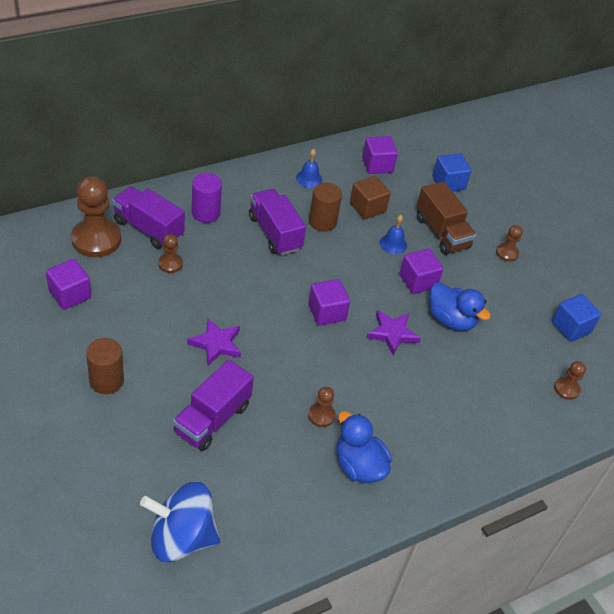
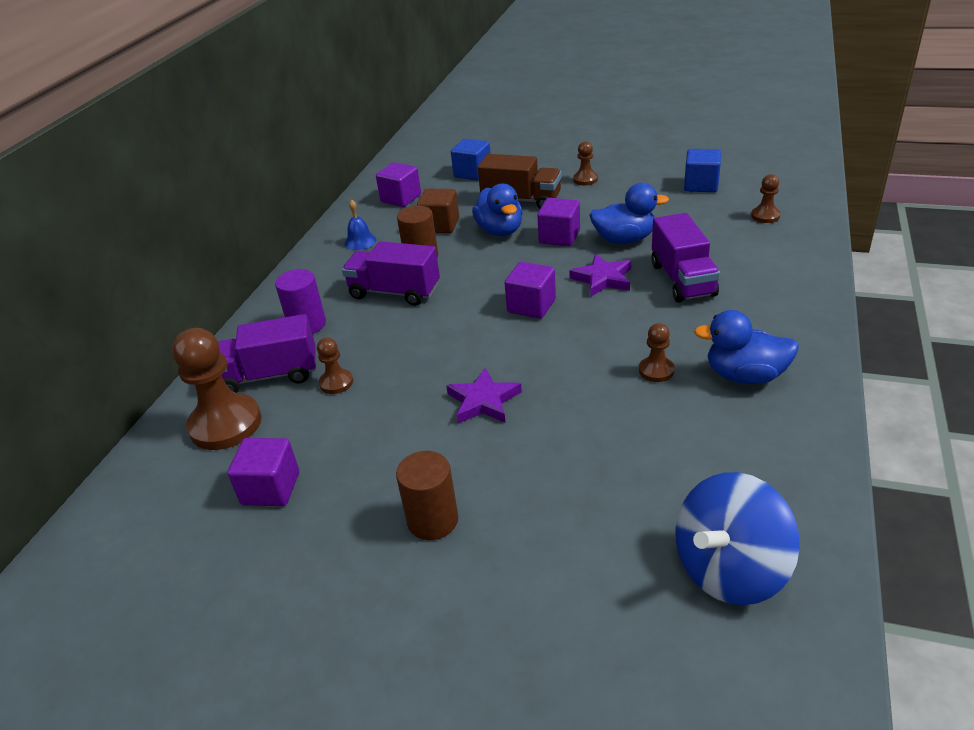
camera: 35 degrees left, 10 degrees down
purple truck [173,359,254,451] -> purple truck moved to [652,213,720,303]
blue bell [380,215,407,254] -> blue duck [472,184,523,236]

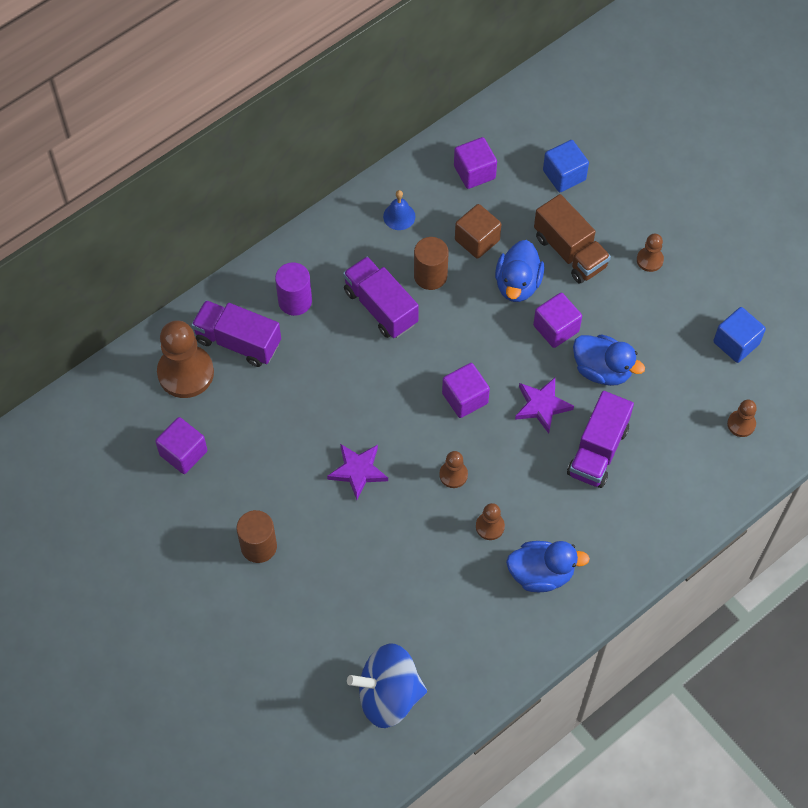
camera: 30 degrees right, 25 degrees up
brown pawn [317,338,353,394] -> brown pawn moved to [439,451,468,488]
blue duck [694,310,799,384] -> blue duck turned 135 degrees clockwise [506,541,590,592]

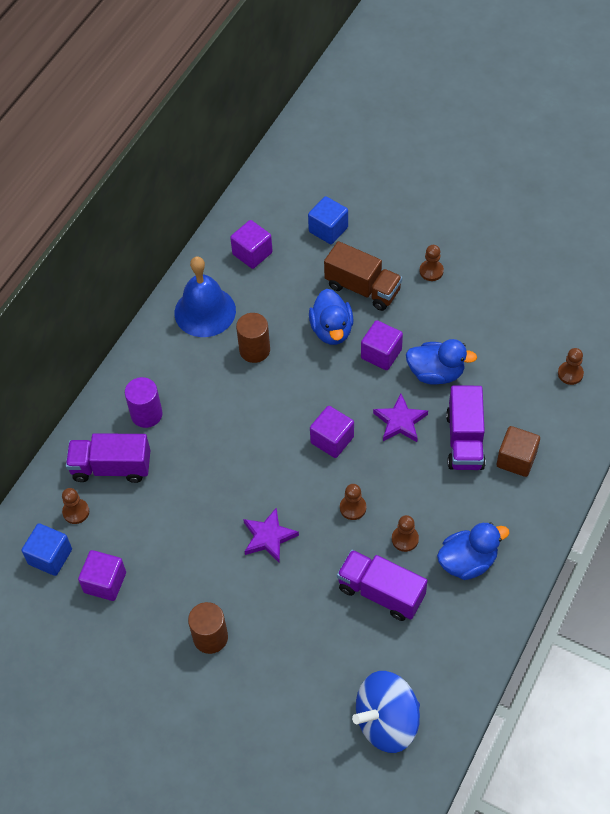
camera: 20 degrees left, 5 degrees down
brown pawn [157,320,214,398] -> brown pawn [62,488,89,524], size x0.49
purple truck [343,256,419,338] -> purple truck moved to [337,550,427,621]
blue bell [383,190,416,230] -> blue bell [175,256,236,337], size x2.08
brown cube [455,204,501,259] -> brown cube moved to [497,426,540,477]
blue cube [713,307,766,363] -> blue cube moved to [21,523,72,576]

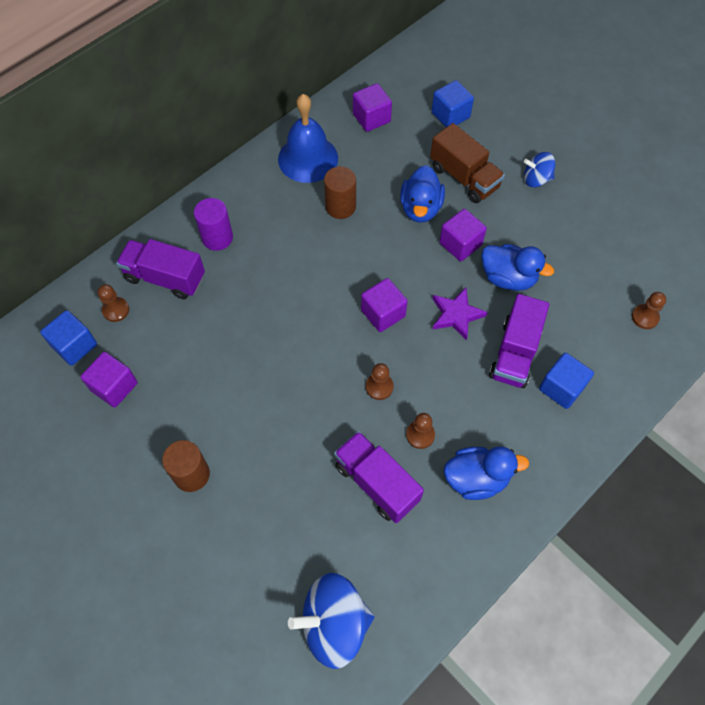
camera: 15 degrees right, 5 degrees up
purple star [243,507,299,563] -> none
brown pawn [419,245,444,281] -> blue spinning top [524,152,555,187]
brown cube [497,426,540,477] -> blue cube [539,353,594,409]

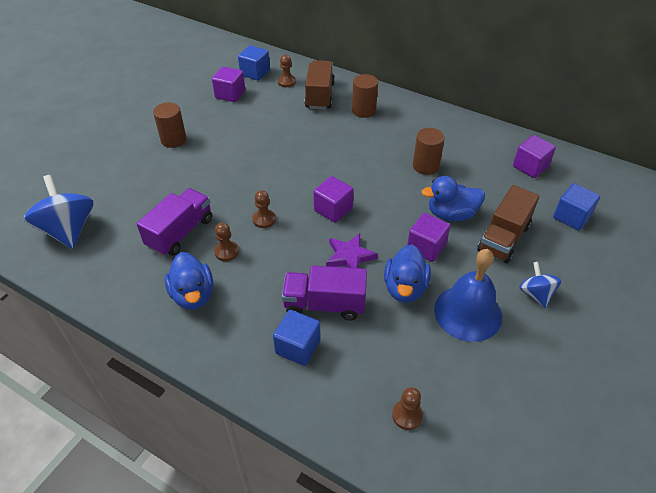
camera: 75 degrees right, 15 degrees down
purple truck [116,239,205,299] -> brown truck [305,60,335,110]
purple cylinder [194,198,233,251] -> brown cylinder [352,74,378,118]
blue bell [278,94,338,183] -> blue bell moved to [434,249,502,342]

